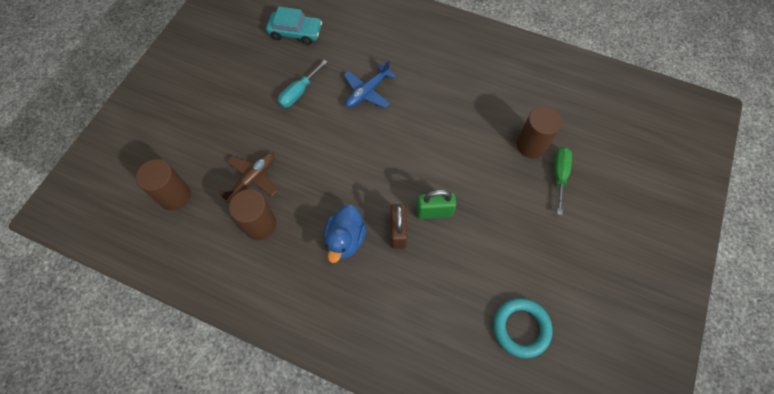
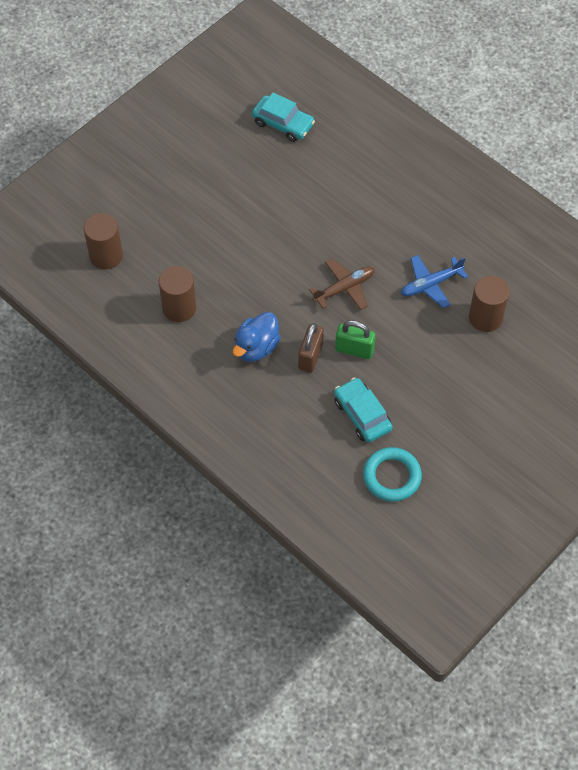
camera: 20 degrees right, 5 degrees down
brown plane [218,153,277,203] -> brown plane moved to [309,259,375,310]
turquoise screwdriver [278,60,327,108] -> none
blue plane [344,60,396,108] -> blue plane moved to [401,255,468,309]
green screwdriver [554,147,572,215] -> none
none -> turquoise car [334,377,393,443]

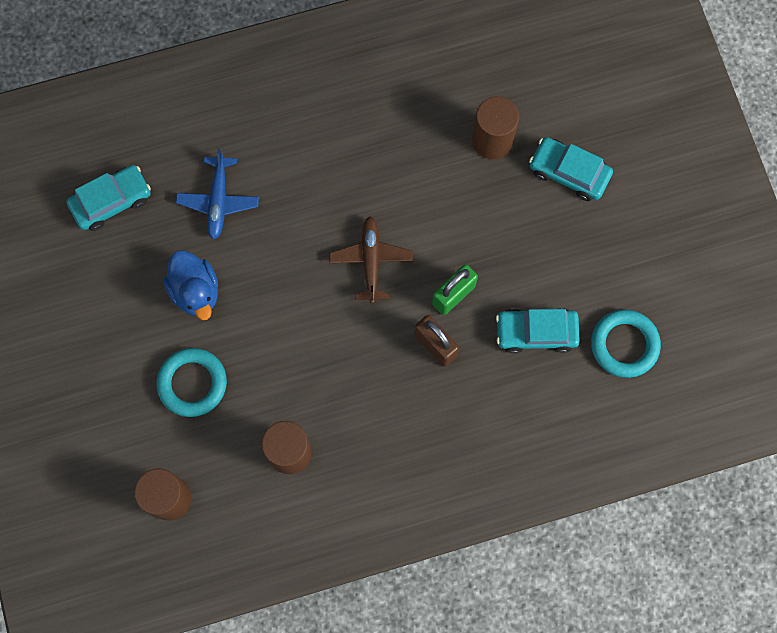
camera: 60 degrees left, 15 degrees up
blue duck [233,312,281,362] -> blue duck moved to [163,250,218,320]
blue plane [401,255,468,309] -> blue plane moved to [176,148,259,240]
none -> turquoise ring [157,348,227,417]
none -> turquoise car [529,137,613,201]

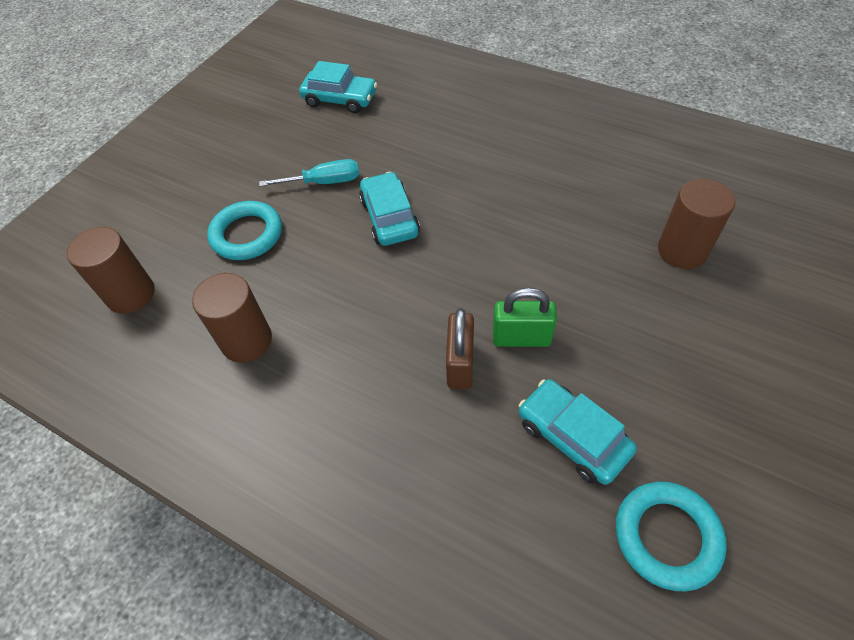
camera: 50 degrees right, 20 degrees down
blue duck [163,250,218,320] -> turquoise screwdriver [259,159,359,187]
blue plane [176,148,259,240] -> none
brown plane [329,216,413,303] -> none
turquoise car [529,137,613,201] -> turquoise car moved to [359,172,420,246]

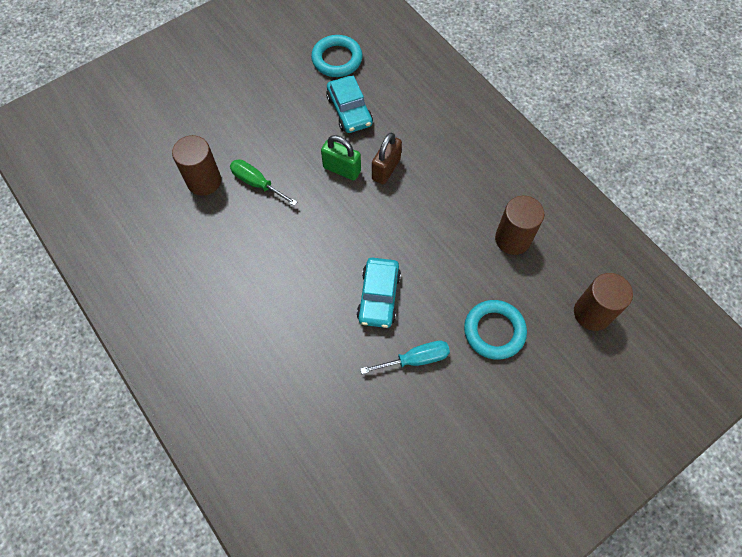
camera: 160 degrees left, 10 degrees up
turquoise screwdriver [259,159,359,187] -> turquoise screwdriver turned 150 degrees clockwise [360,341,450,374]
turquoise car [299,61,377,113] -> none
none -> green screwdriver [230,159,297,206]

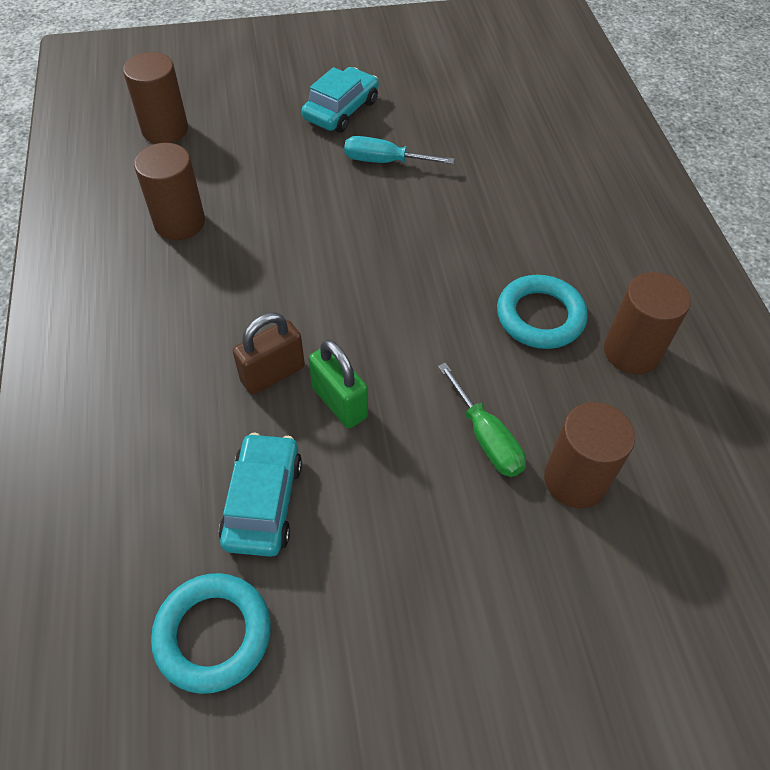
camera: 155 degrees left, 10 degrees down
turquoise car [356,258,401,328] -> turquoise car moved to [302,67,379,132]
turquoise ring [464,300,527,360] -> turquoise ring moved to [497,275,588,349]
none -> brown cylinder [604,272,691,374]

